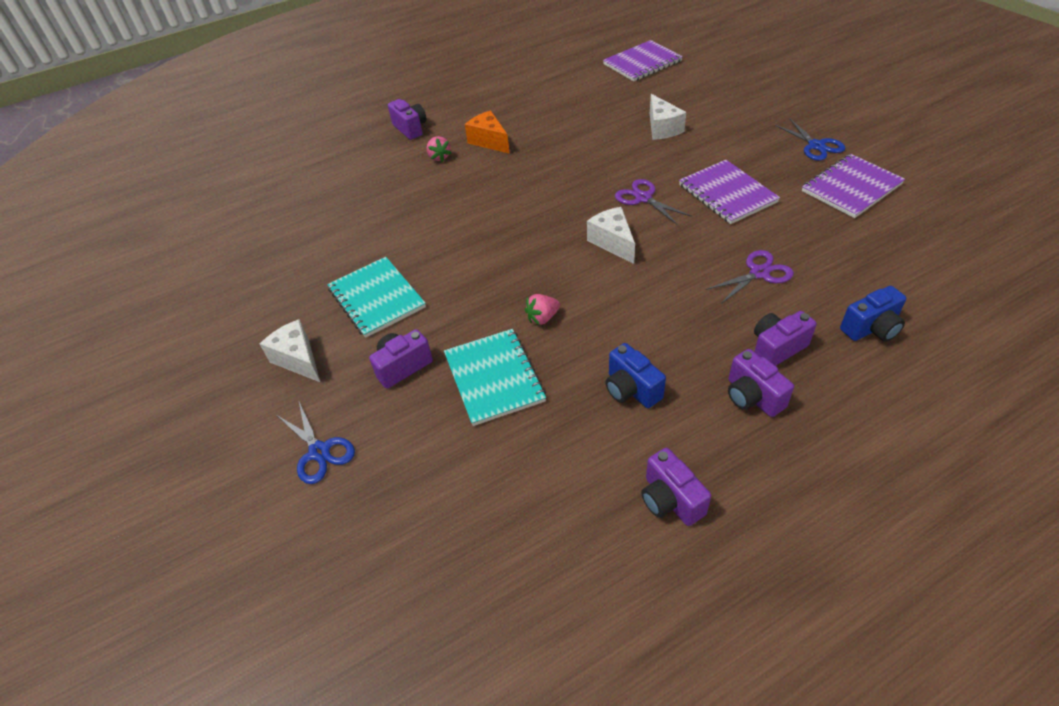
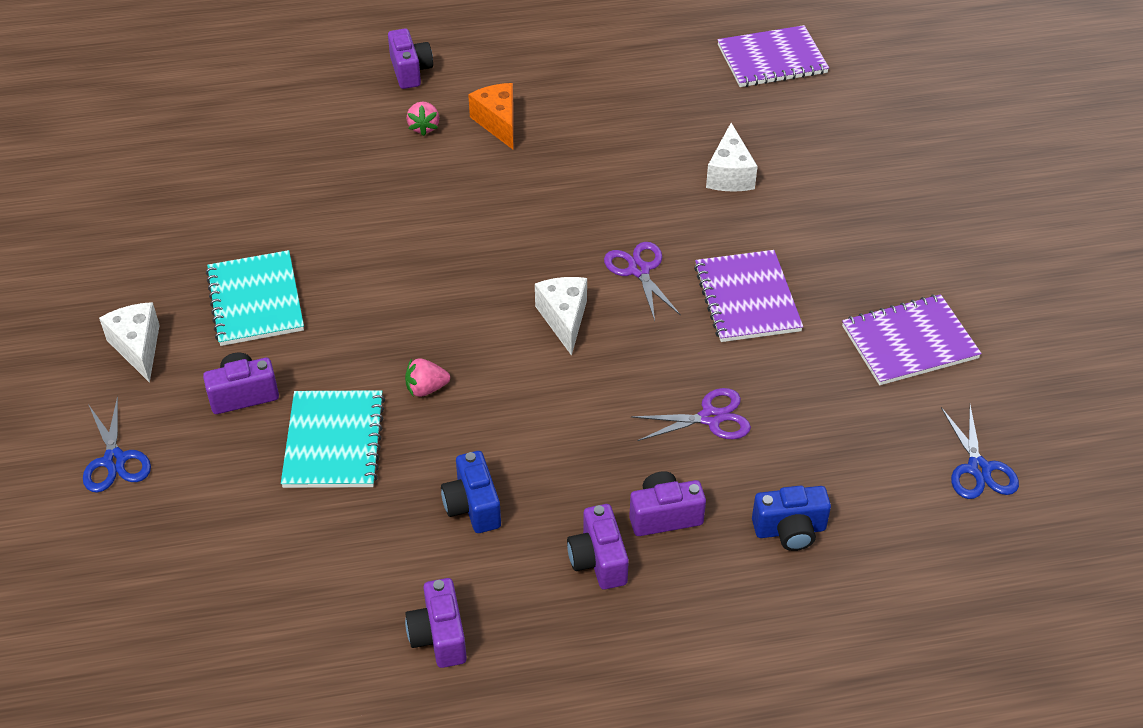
camera: 15 degrees right, 0 degrees up
blue scissors [775,118,845,161] -> blue scissors moved to [941,405,1019,499]

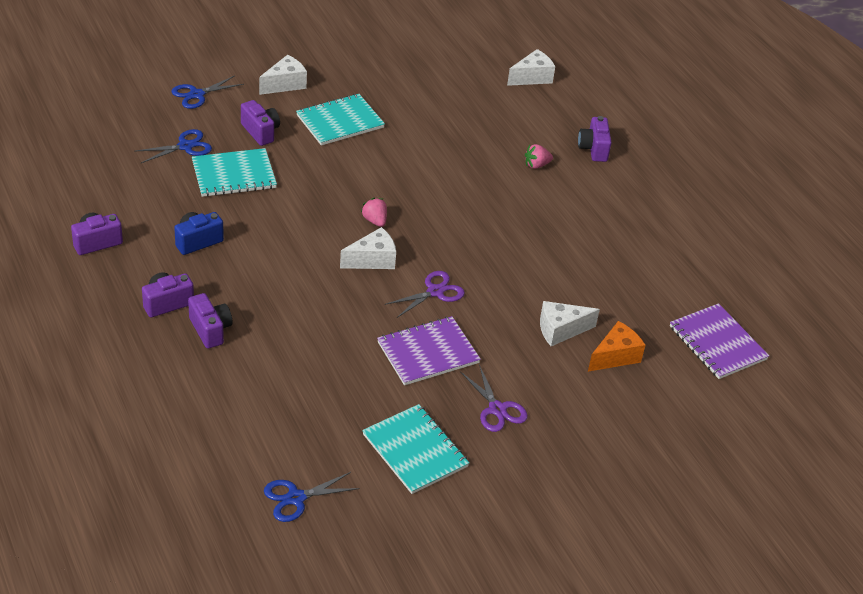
camera: 70 degrees right, 5 degrees down
purple camera [388,29,433,89] -> purple camera turned 120 degrees clockwise [578,116,612,162]
pink strawberry [405,358,450,397] -> pink strawberry moved to [361,198,387,227]
orange cheese [468,83,514,149] -> orange cheese moved to [588,321,645,372]
purple scissors [631,388,751,441] -> purple scissors moved to [460,365,528,432]
blue camera [752,486,831,551] -> none
purple notebook [842,294,982,385] -> turquoise notebook [362,404,469,494]
none -> blue scissors [134,129,212,163]
none -> white cheese [507,49,555,86]

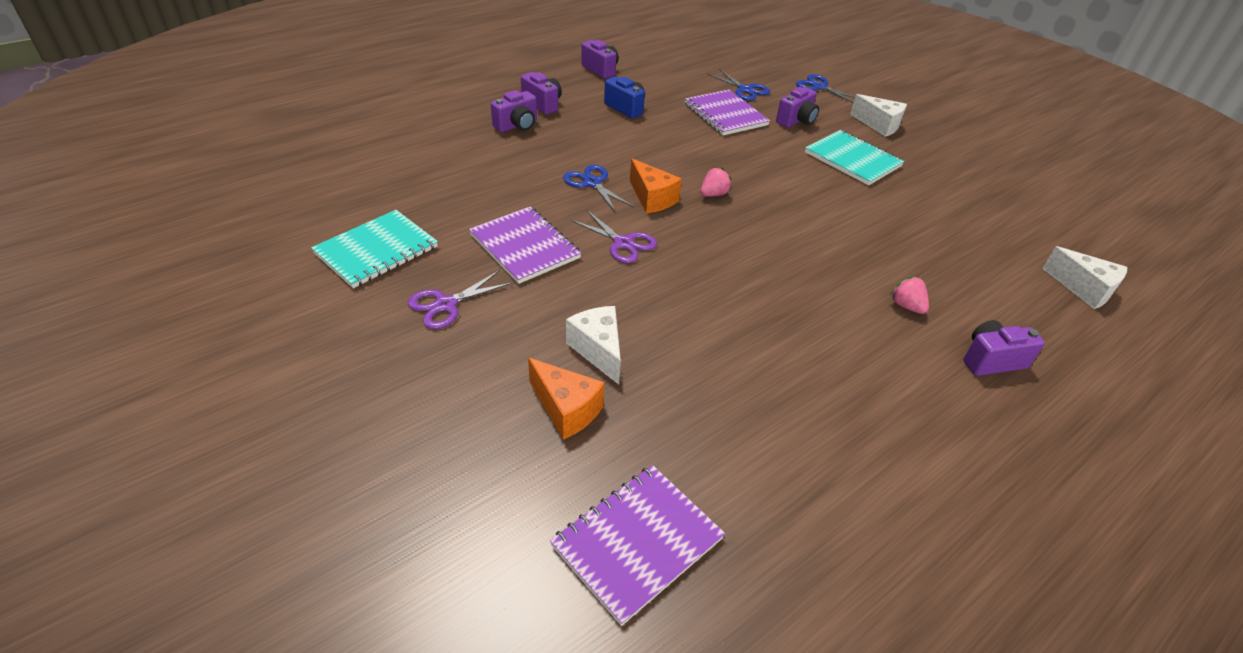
camera: 80 degrees right, 0 degrees up
turquoise notebook [192,148,277,197] -> purple notebook [685,90,770,135]
blue scissors [264,472,360,522] -> blue scissors moved to [563,165,634,213]
white cheese [340,227,396,269] -> orange cheese [630,159,682,214]

